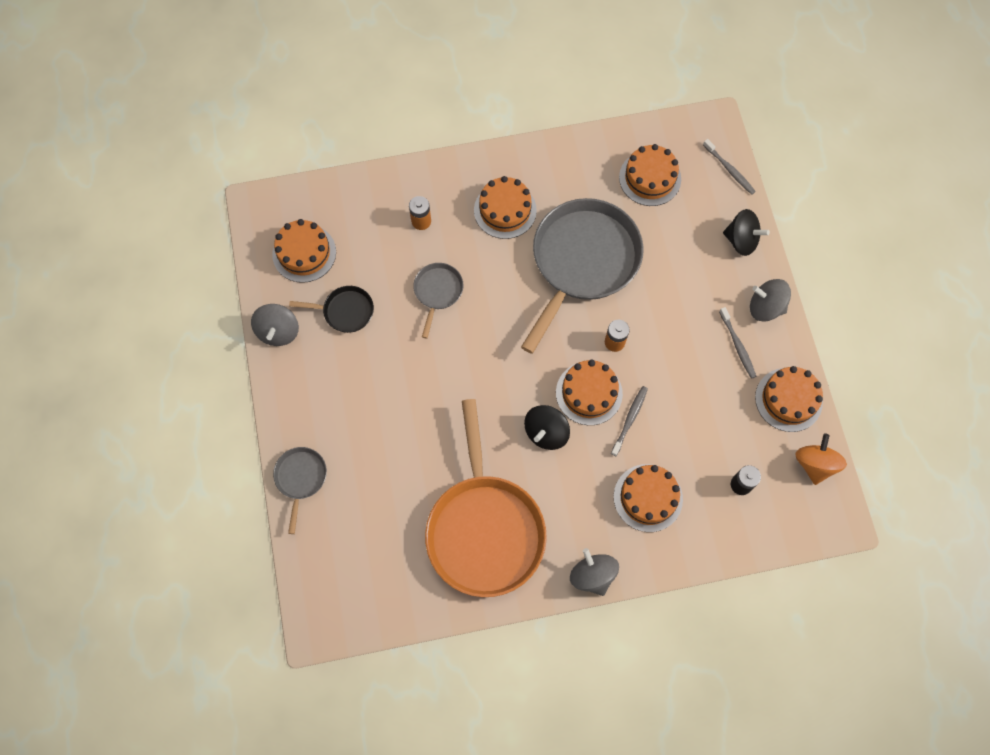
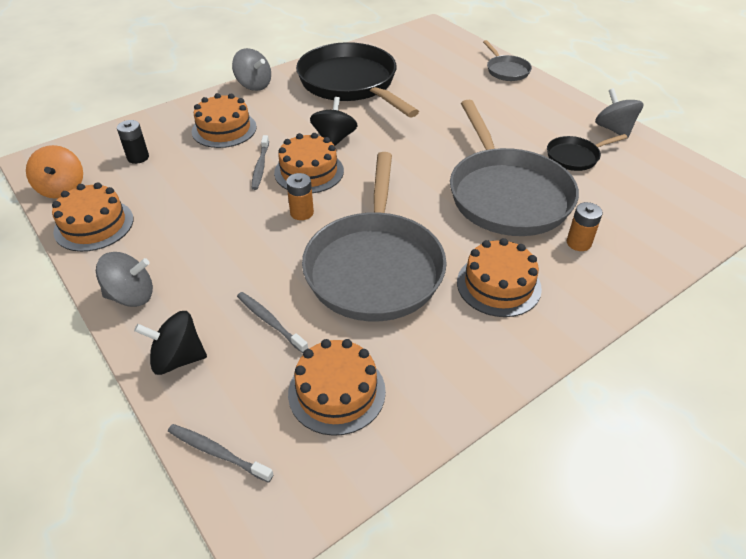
camera: 155 degrees right, 25 degrees down
orange cake [272,219,336,283] -> none
grey pan [413,263,463,338] -> grey pan [450,100,579,236], size x2.21
orange pan [425,399,547,597] -> black pan [296,42,419,117]
grey toothbrush [719,307,757,379] -> grey toothbrush moved to [237,292,308,353]

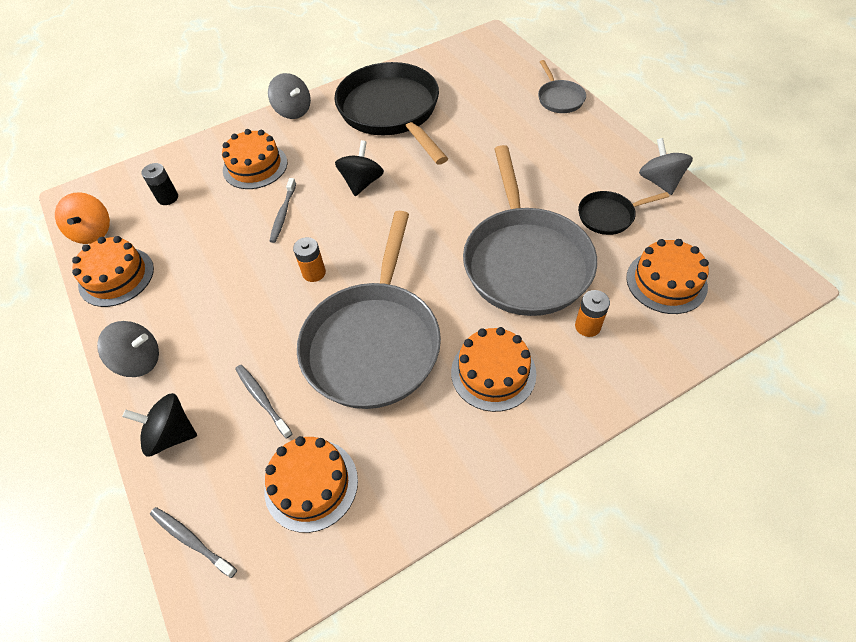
camera: 10 degrees right, 10 degrees up
orange cake [274,133,344,193] -> orange cake moved to [626,239,709,314]

